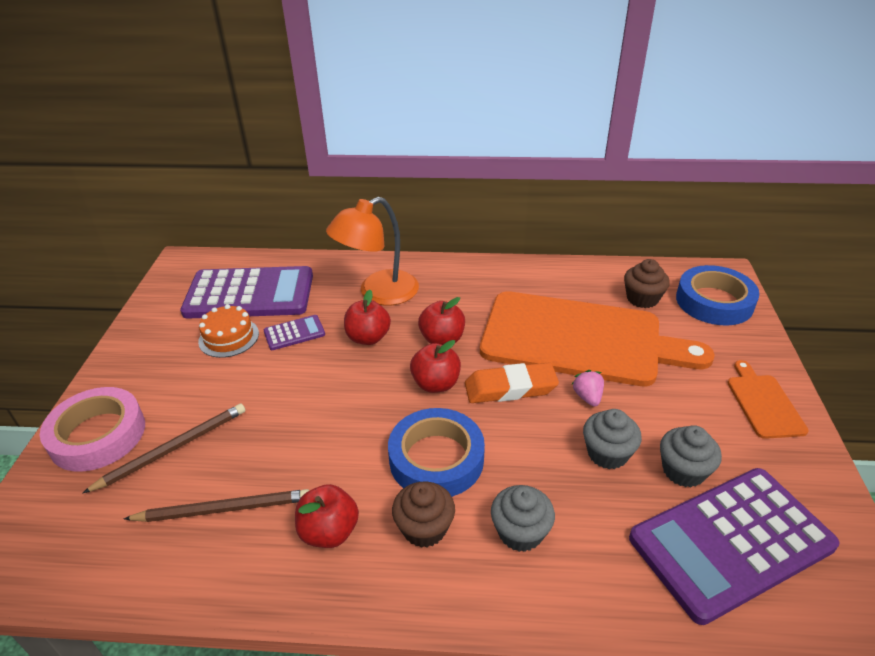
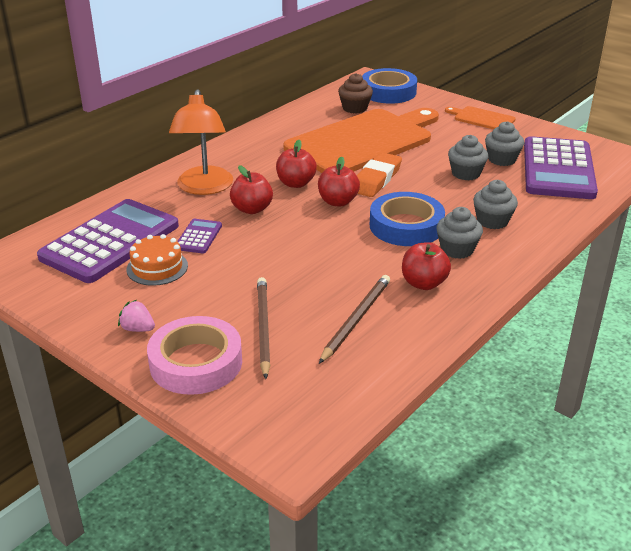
camera: 55 degrees left, 5 degrees down
brown cupcake [392,482,455,548] -> grey cupcake [436,207,483,259]
pink strawberry [571,370,604,406] -> pink strawberry moved to [118,300,155,332]

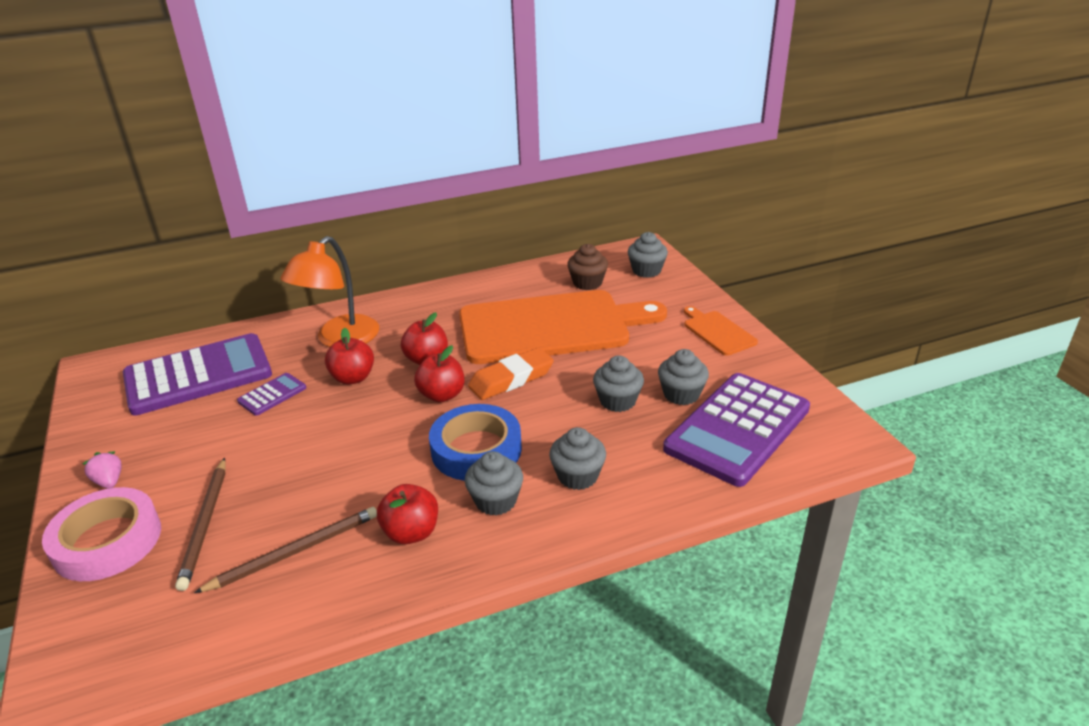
camera: 30 degrees right, 0 degrees up
orange cake [126,234,188,286] -> none
brown pencil [257,277,270,379] -> brown pencil turned 150 degrees clockwise [175,458,226,591]
blue tape [362,68,417,104] -> grey cupcake [628,232,668,278]

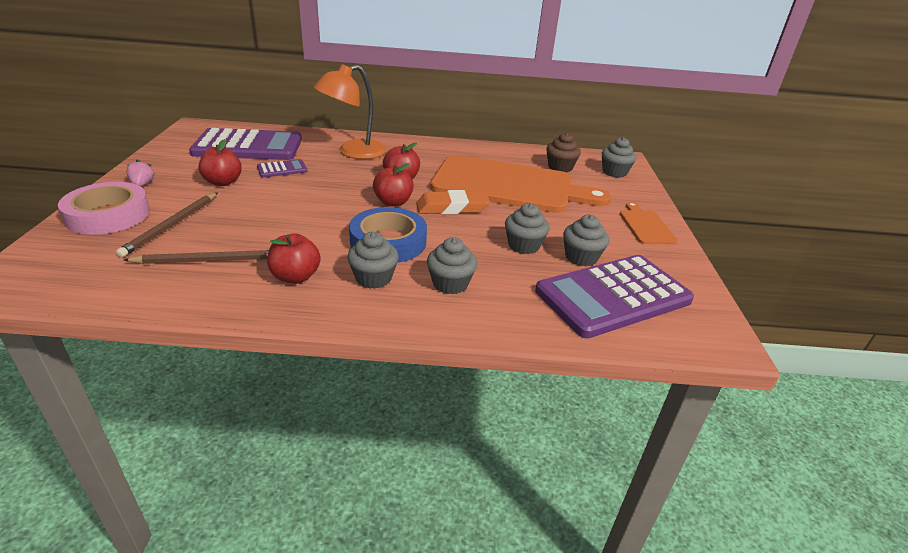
camera: 20 degrees right, 0 degrees up
red apple [325,328,374,385] -> red apple moved to [198,139,242,186]

